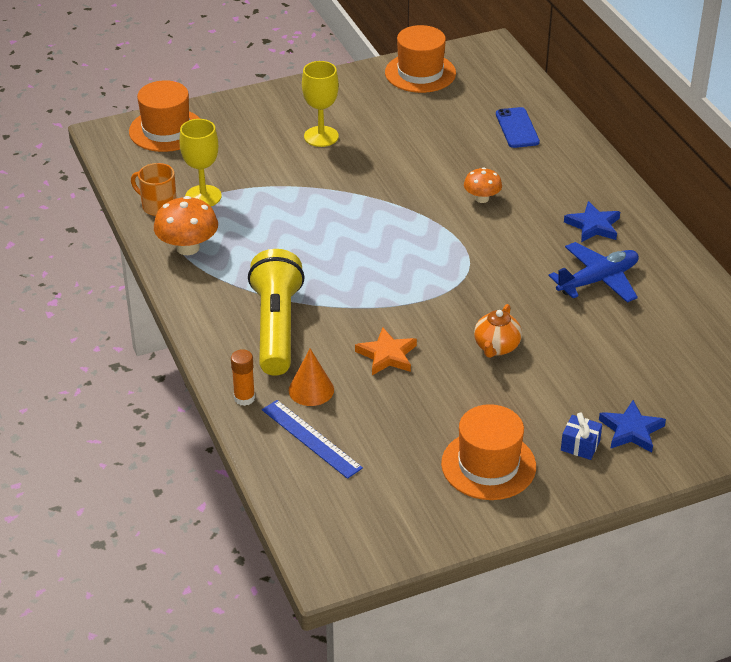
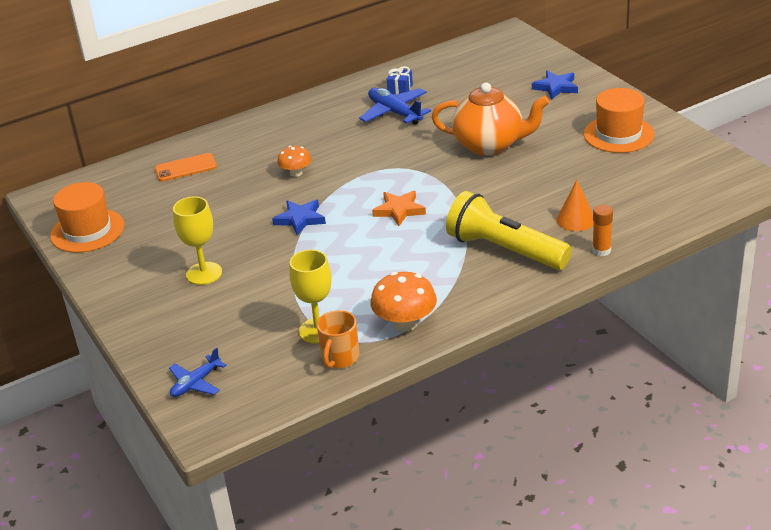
camera: 95 degrees left, 5 degrees down
orange hat [129,80,200,152] -> blue plane [169,347,226,397]
yellow flashlight [248,249,305,376] -> yellow flashlight turned 45 degrees clockwise [446,191,572,270]
blue ruler [262,400,363,479] -> none
orange star [355,327,417,375] -> orange star moved to [372,191,426,226]
orange teapot [474,304,522,358] -> orange teapot [431,83,550,156], size x1.85
blue phone [496,107,540,148] -> orange phone [155,153,217,181]
blue gift [561,412,602,460] -> blue gift moved to [387,66,413,94]
blue star [564,201,620,242] -> blue star moved to [272,200,326,235]

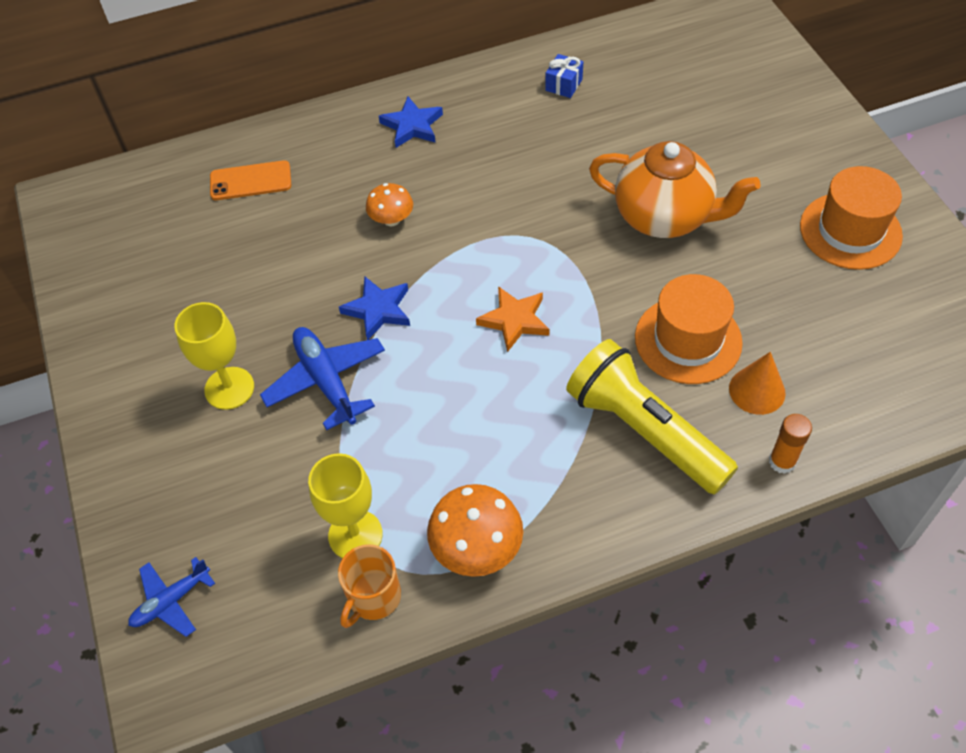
camera: 10 degrees right, 20 degrees up
orange hat [50,182,124,253] -> orange hat moved to [635,274,743,384]
blue plane [359,88,431,125] -> blue plane moved to [260,327,385,430]
blue star [532,71,578,100] -> blue star moved to [379,96,443,148]

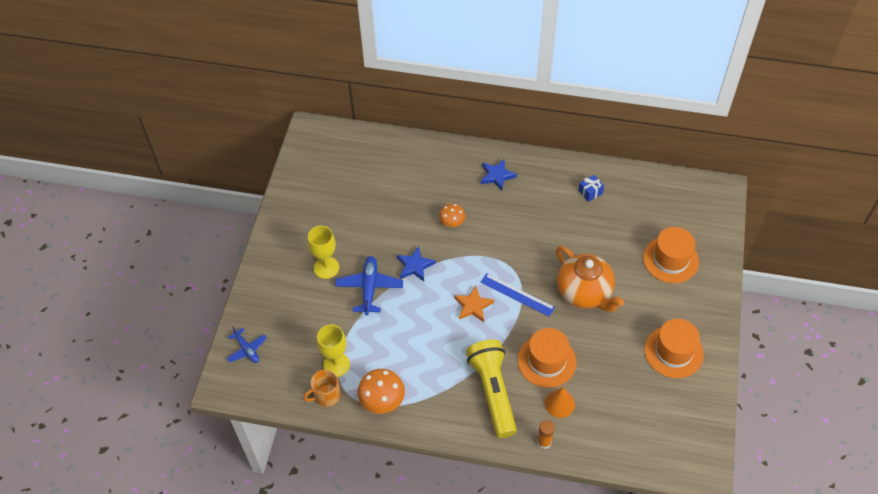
camera: 30 degrees right, 0 degrees up
blue plane [128,557,215,637] -> blue plane turned 120 degrees counterclockwise [227,327,267,363]
orange phone [210,160,291,200] -> none
none -> blue ruler [480,273,555,317]
none -> orange hat [643,227,699,283]

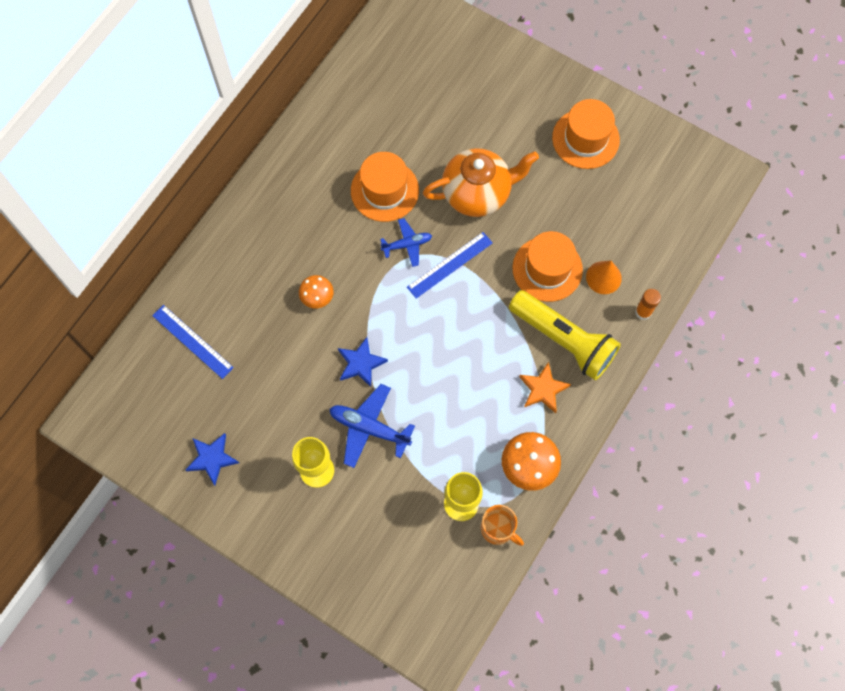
camera: 70 degrees left, 15 degrees up
blue plane [227,327,267,363] -> blue plane moved to [380,218,432,267]
orange mug [303,370,340,407] -> orange mug turned 45 degrees counterclockwise [481,505,524,546]
orange star [454,286,494,322] -> orange star moved to [519,362,571,413]
yellow flashlight [466,340,517,438] -> yellow flashlight turned 150 degrees counterclockwise [509,290,621,381]
blue star [481,158,517,191] -> blue star moved to [185,433,239,485]
blue gift [578,175,604,202] -> none
orange hat [643,227,699,283] -> orange hat moved to [351,152,419,222]
none -> blue ruler [152,305,234,379]

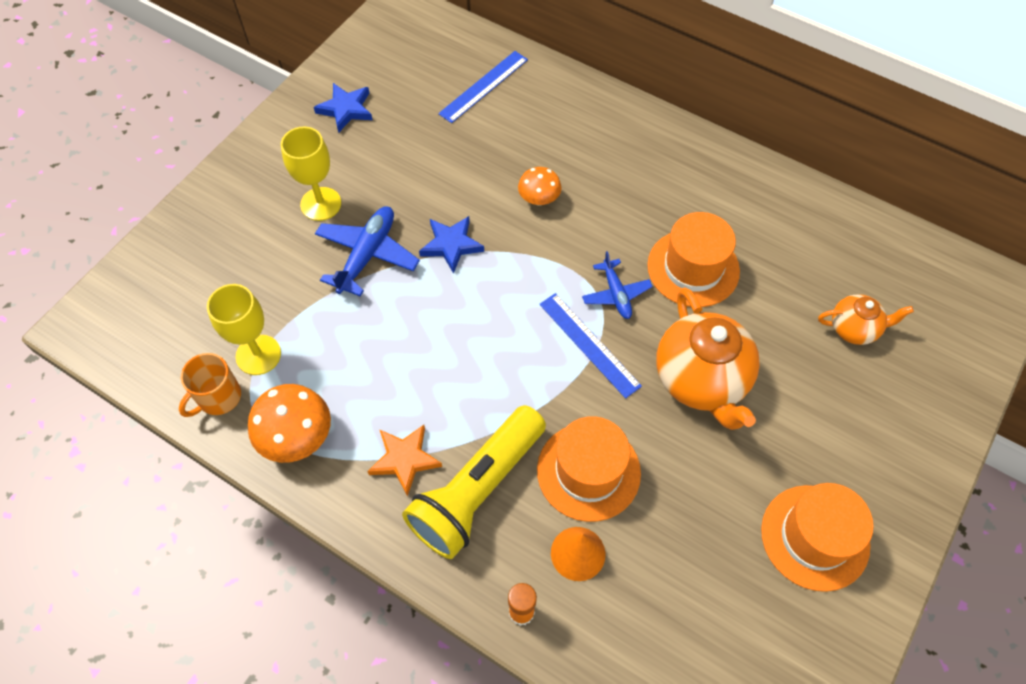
camera: 90 degrees right, 10 degrees down
none -> orange teapot [818,294,914,345]

